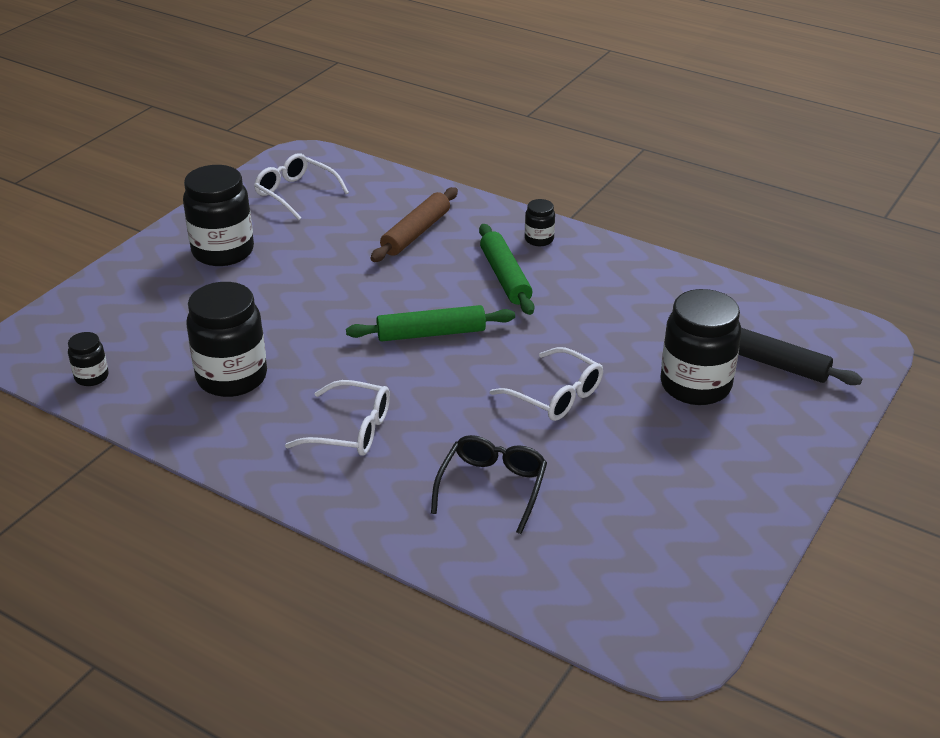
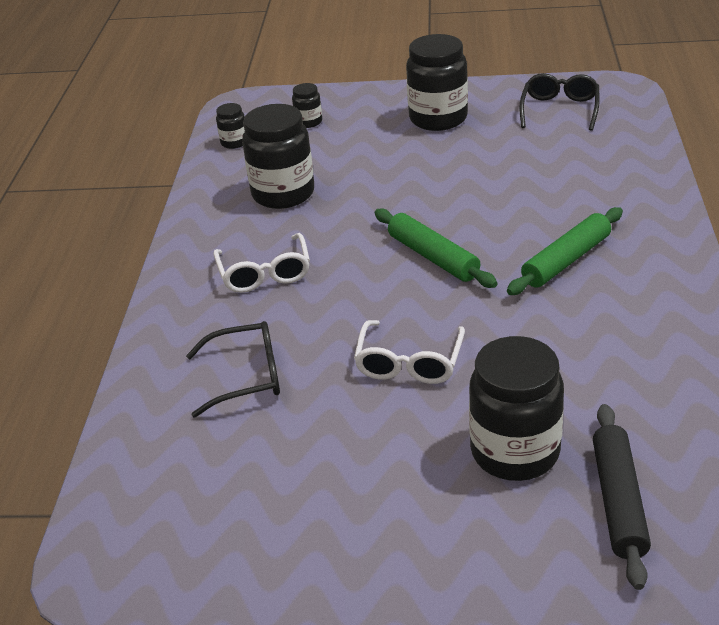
camera: 65 degrees right, 0 degrees up
white glasses [254,153,349,220] -> black glasses [520,73,600,131]
brown rolling pin [370,187,458,262] -> none
black jar [525,199,555,246] -> black jar moved to [292,83,322,128]

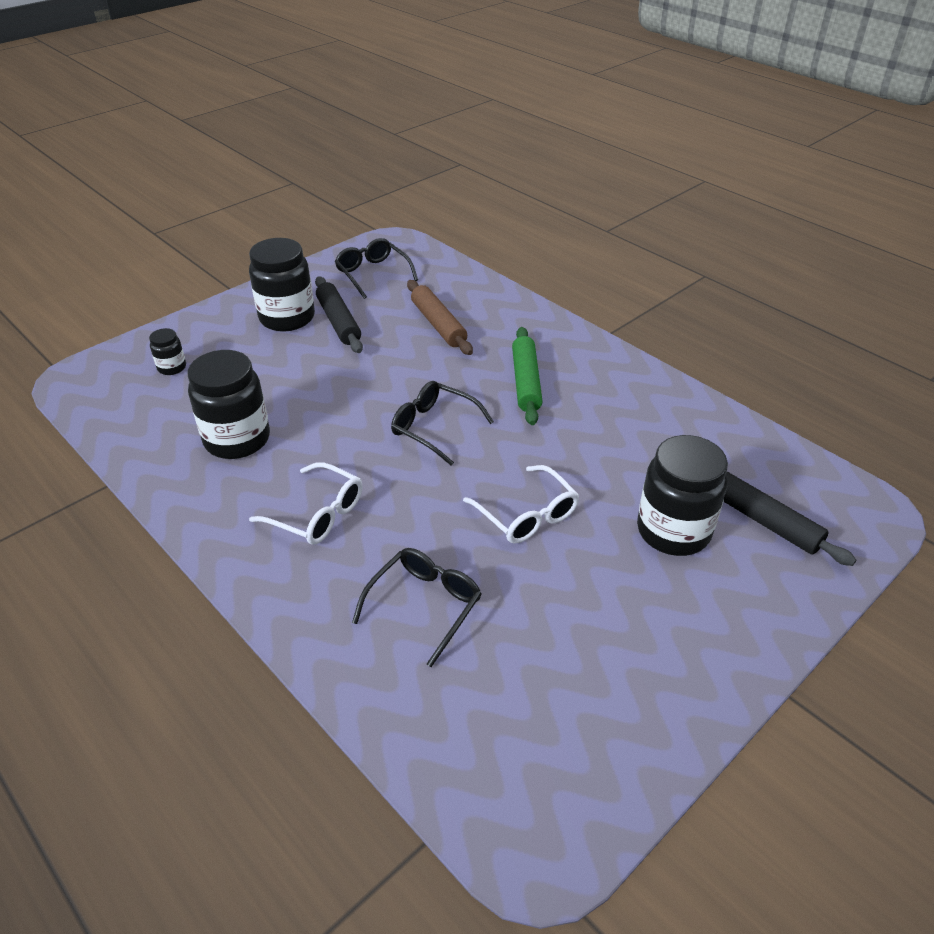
camera: 50 degrees left, 5 degrees up
black jar [216,103,245,149] -> none
green rolling pin [375,208,498,288] -> black glasses [391,381,494,466]
none -> black rolling pin [315,276,363,353]
none -> brown rolling pin [407,280,473,355]

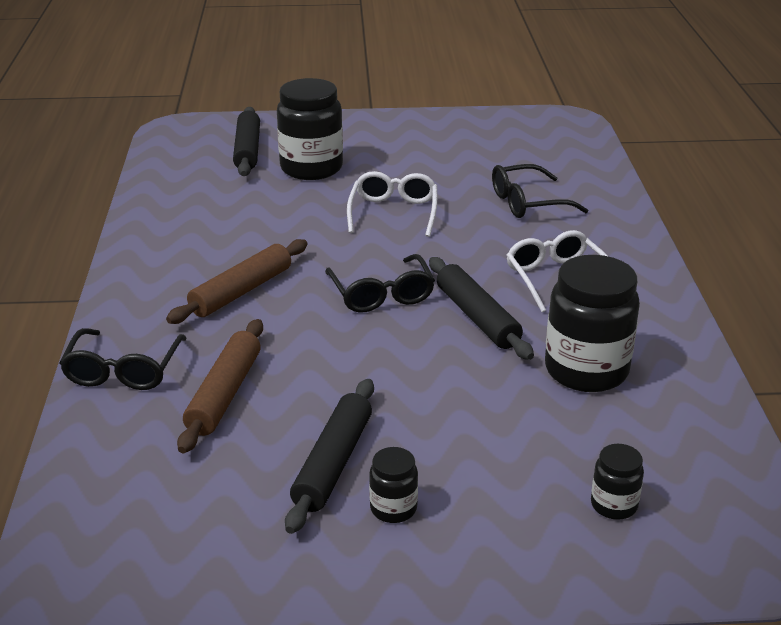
camera: 140 degrees left, 10 degrees down
black jar [249,238,315,331] -> black jar [369,447,418,523], size x0.48
black glasses [335,238,418,299] -> black glasses moved to [59,328,187,390]
green rolling pin [512,327,543,425] -> brown rolling pin [166,239,307,324]
none -> black rolling pin [429,257,534,360]

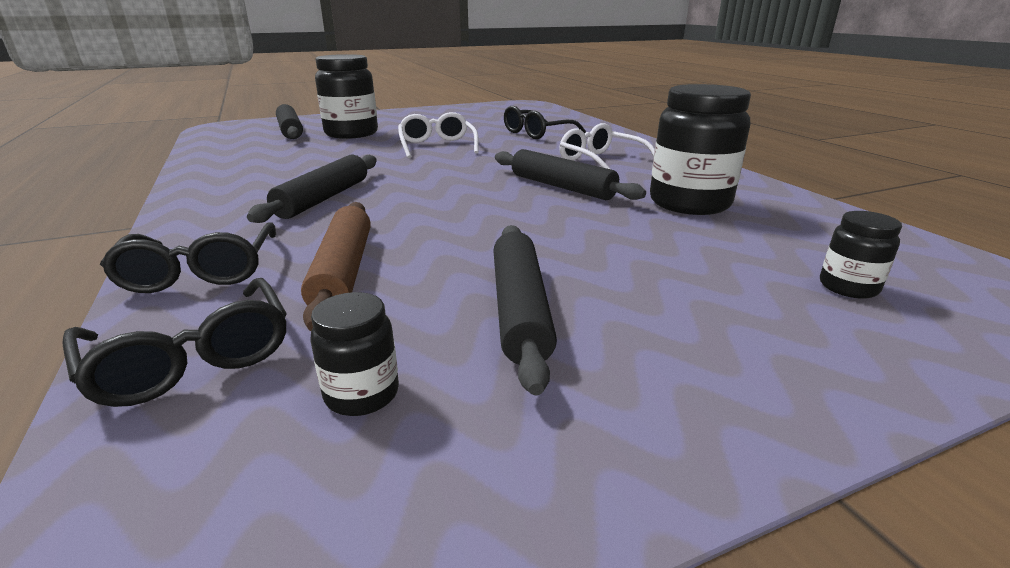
camera: 20 degrees left, 5 degrees down
brown rolling pin [166,239,307,324] -> black rolling pin [247,155,377,223]
black glasses [325,254,435,313] -> black glasses moved to [62,278,287,407]
black jar [369,447,418,523] -> black jar moved to [310,292,399,416]

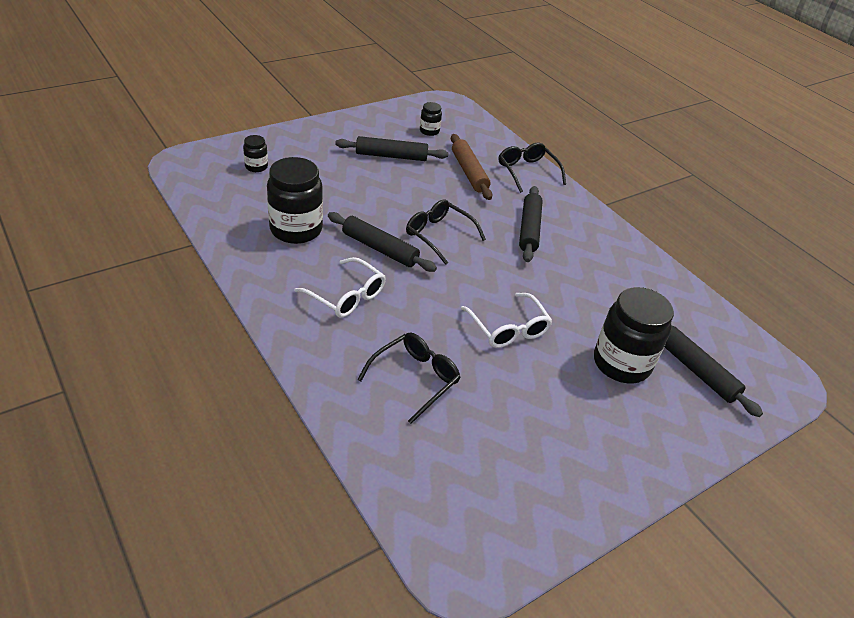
camera: 165 degrees right, 15 degrees up
black glasses [62,278,287,407] -> black glasses moved to [406,200,486,265]
black rolling pin [493,225,557,395] -> black rolling pin turned 75 degrees counterclockwise [335,136,448,161]

